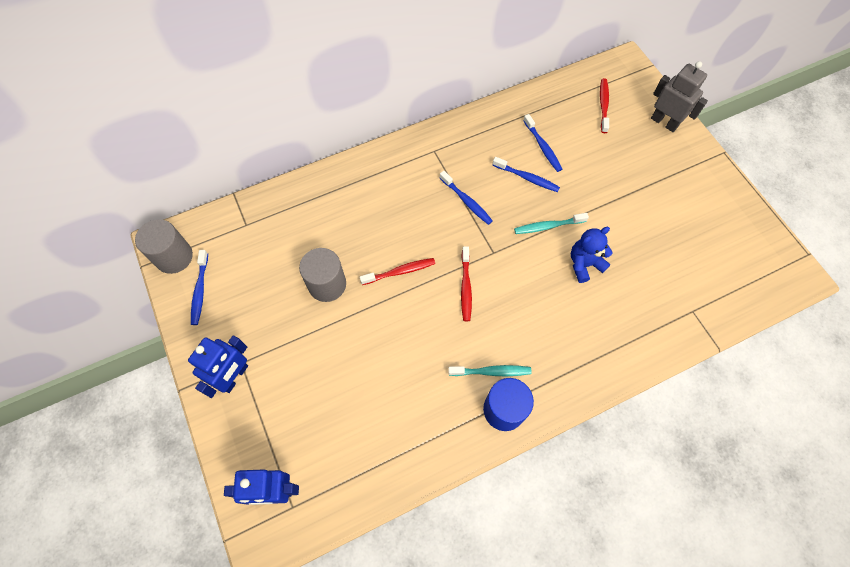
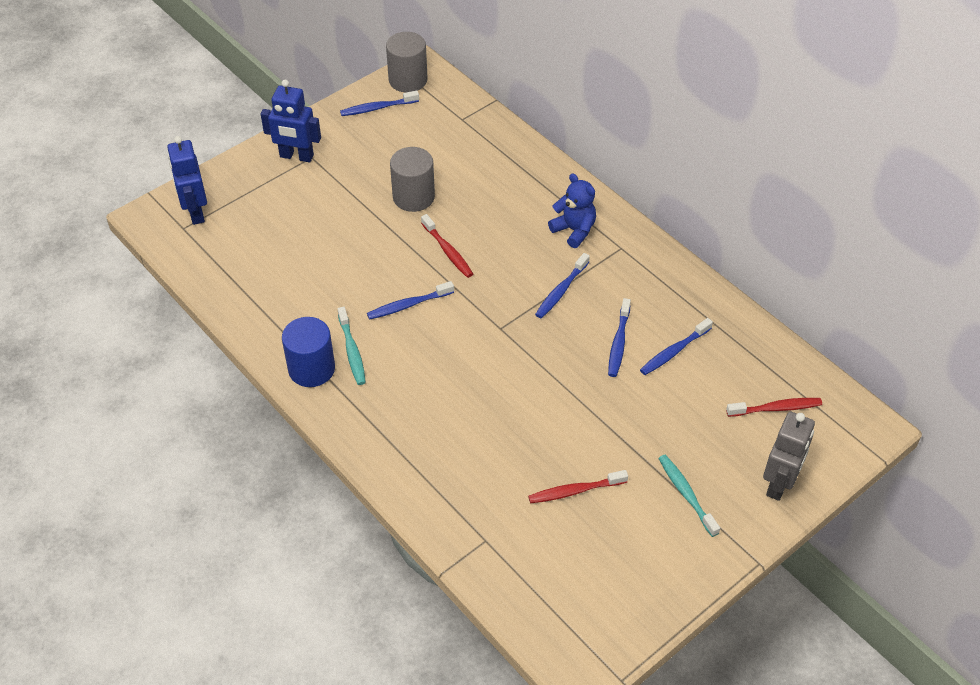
camera: 75 degrees right, 15 degrees down
red toothbrush [461,246,472,321] -> red toothbrush moved to [528,470,628,503]
turquoise toothbrush [514,213,589,234] -> turquoise toothbrush moved to [658,455,720,537]
blue teddy bear [571,227,613,283] -> blue teddy bear moved to [548,173,596,248]
none -> blue toothbrush [367,281,454,320]

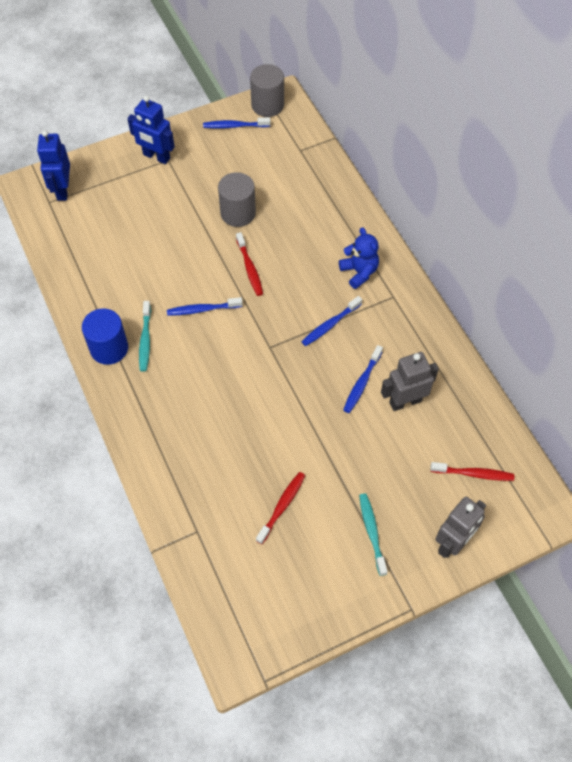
camera: 15 degrees right, 10 degrees up
red toothbrush [528,470,628,503] -> red toothbrush turned 120 degrees clockwise [256,472,305,544]
blue toothbrush [640,318,713,375] -> grey robot [381,352,439,411]

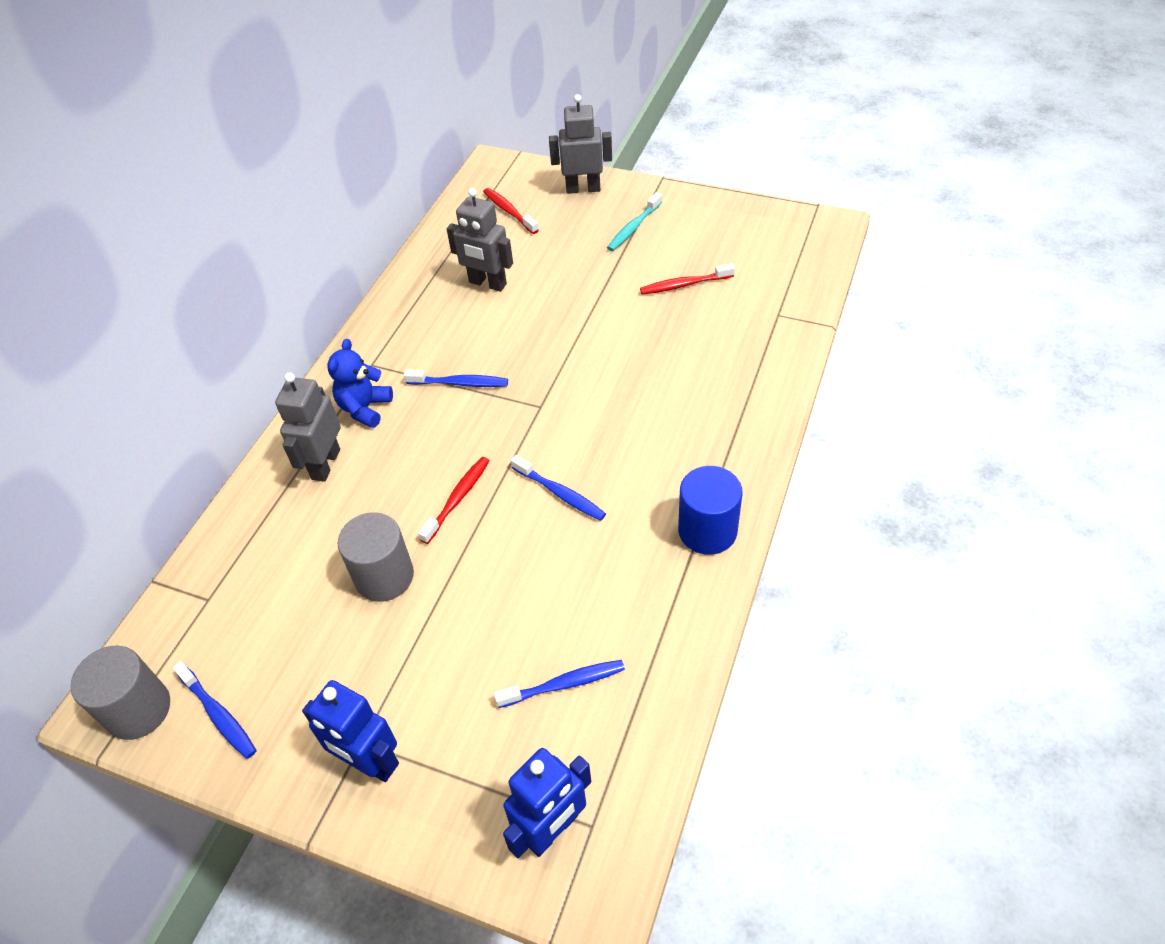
camera: 130 degrees left, 10 degrees down
blue robot [127,95,175,164] -> blue robot turned 135 degrees clockwise [302,680,399,782]
turquoise toothbrush [139,301,151,372] -> none
blue toothbrush [343,345,383,413] -> blue toothbrush moved to [494,660,625,708]
none -> grey robot [275,372,341,482]

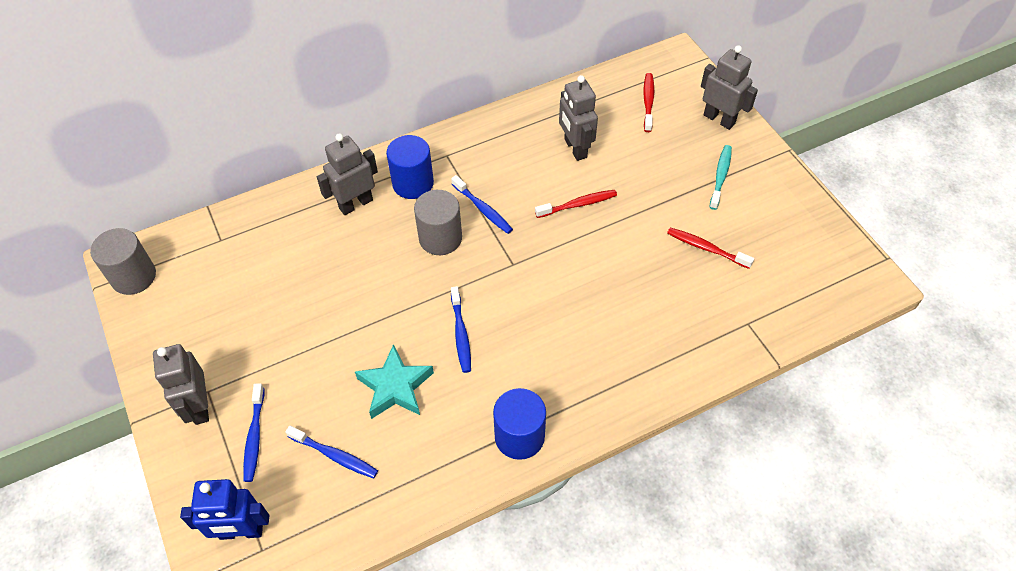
camera: 40 degrees right, 5 degrees up
blue toothbrush [173,661,257,759] -> blue toothbrush moved to [243,383,264,482]
blue robot [302,680,399,782] -> grey robot [153,344,209,425]
blue teddy bear [327,339,393,428] -> blue cylinder [386,135,434,199]
grey cylinder [338,512,414,602] -> grey cylinder moved to [414,190,462,255]
red toothbrush [418,457,490,544] -> red toothbrush moved to [535,190,617,218]
turquoise toothbrush [607,192,662,251] -> turquoise toothbrush turned 120 degrees clockwise [709,145,732,210]
none -> turquoise star [355,344,434,419]

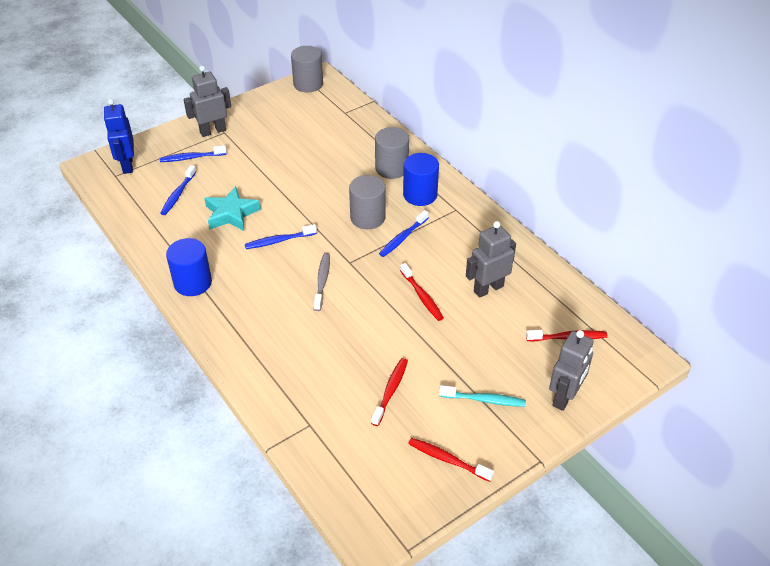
camera: 80 degrees right, 10 degrees down
grey robot [317,133,378,215] -> grey cylinder [375,127,409,179]
none -> grey toothbrush [314,253,330,311]
none -> red toothbrush [408,438,494,482]

